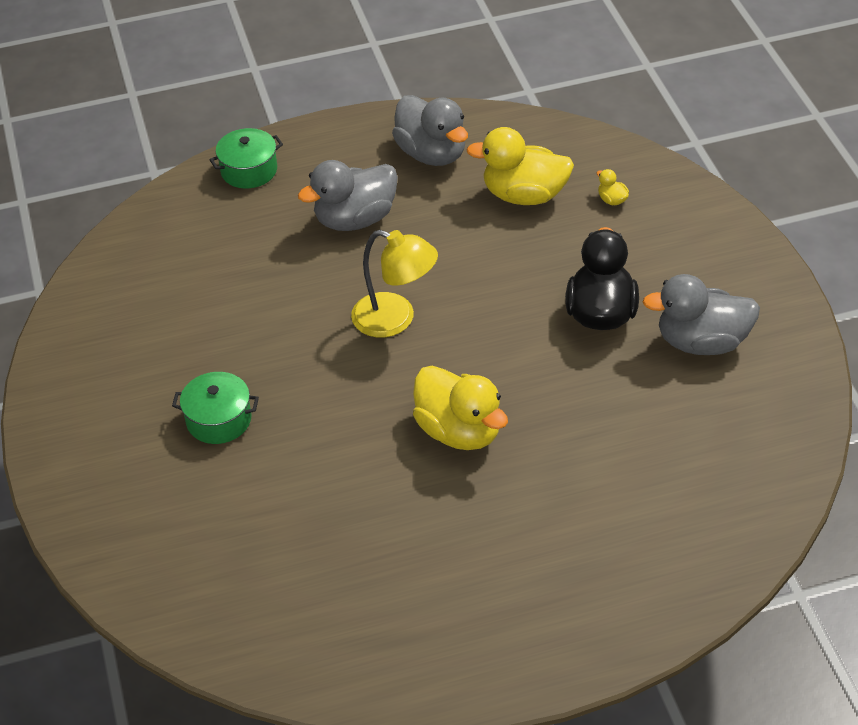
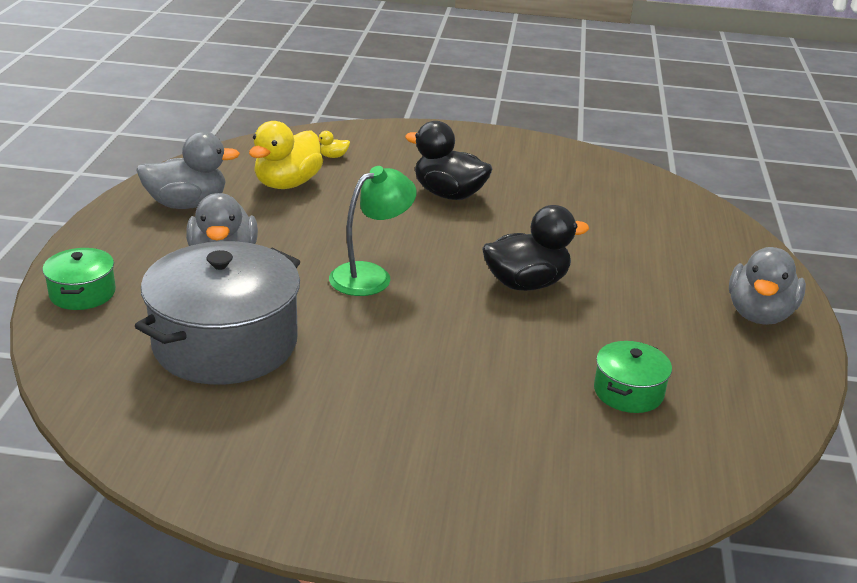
camera: 70 degrees left, 15 degrees down
green pot [172,372,259,444] -> green pot moved to [594,341,672,413]
yellow lamp [351,230,438,337] -> green lamp [329,166,417,296]
yellow duck [413,366,508,450] -> black duck [482,205,589,291]
grey duck [643,274,760,355] -> grey duck moved to [729,247,806,325]
none -> grey pot [135,241,300,385]

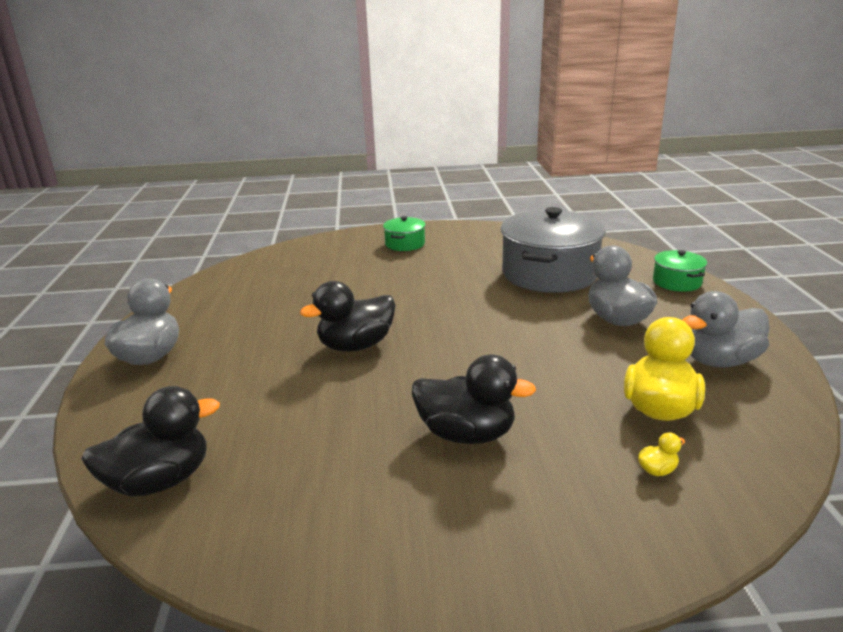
camera: 170 degrees right, 5 degrees down
green lamp [329,166,417,296] -> none
green pot [594,341,672,413] -> green pot moved to [383,216,426,251]
none -> black duck [81,386,220,497]

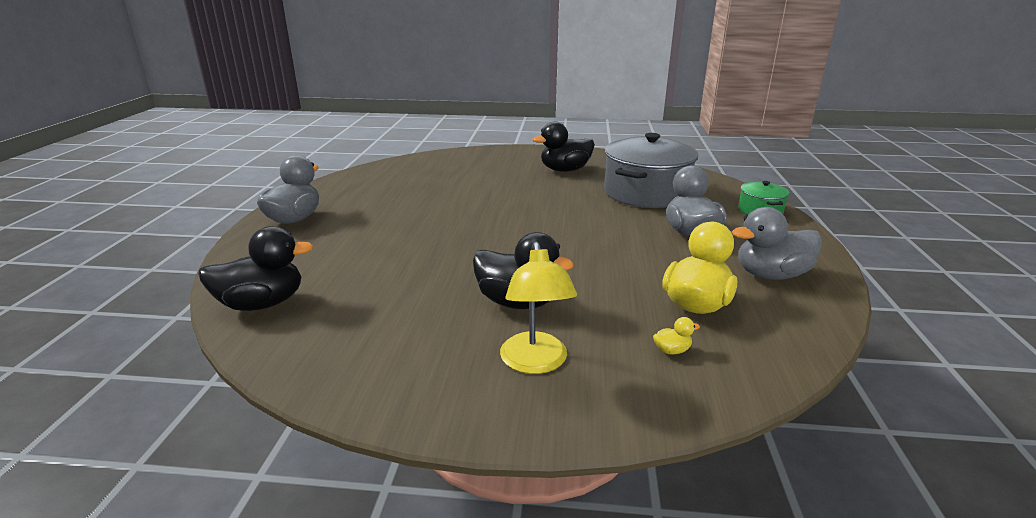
camera: 10 degrees right, 0 degrees up
black duck [300,281,396,352] -> black duck moved to [532,122,595,172]
green pot [383,216,426,251] -> none
none -> yellow lamp [500,242,577,374]

